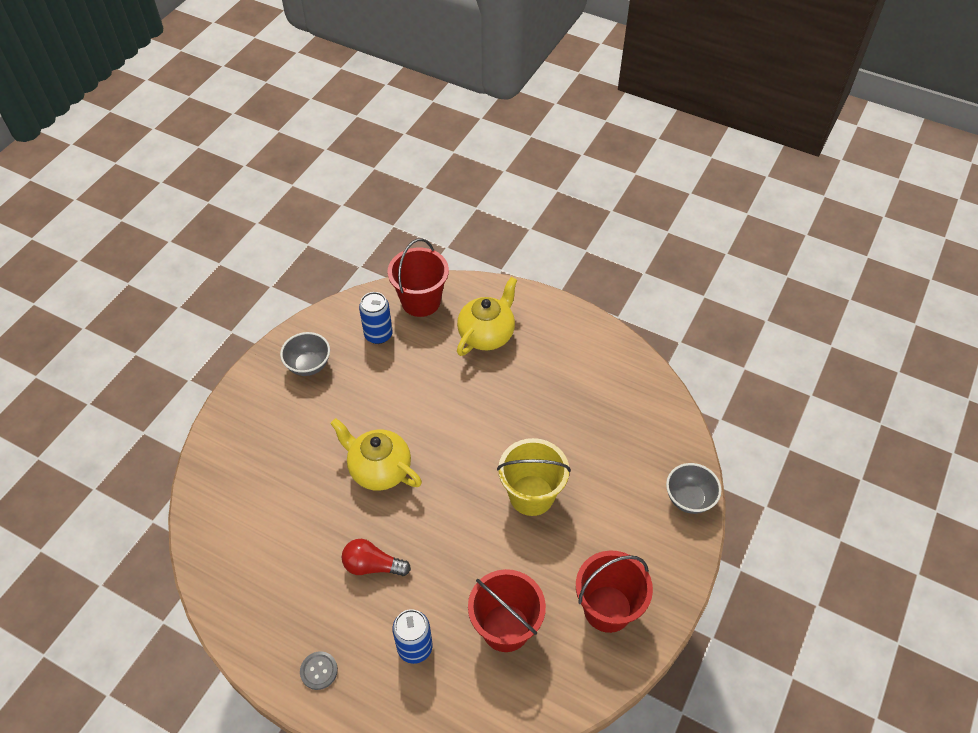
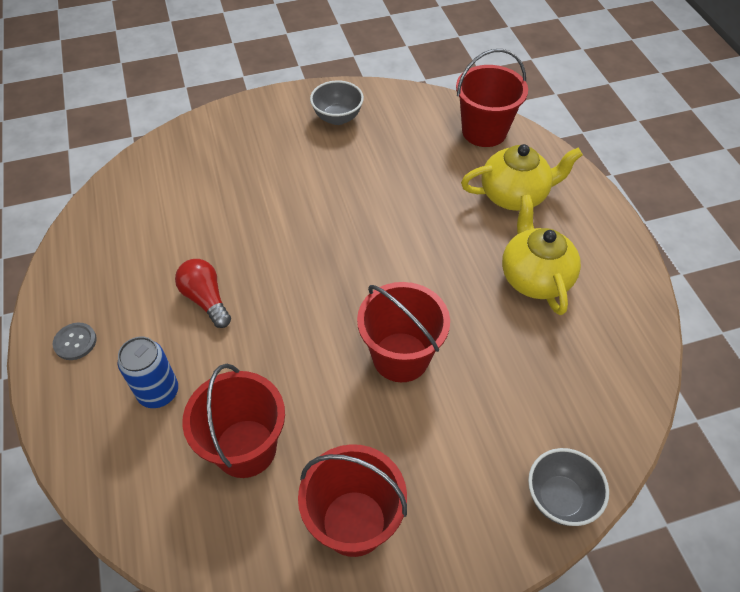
camera: 45 degrees right, 0 degrees up
yellow teapot [330,418,422,491] -> yellow teapot moved to [502,195,581,315]
blue can [359,292,393,344] -> none
yellow bucket [497,438,571,516] -> red bucket [357,282,450,382]

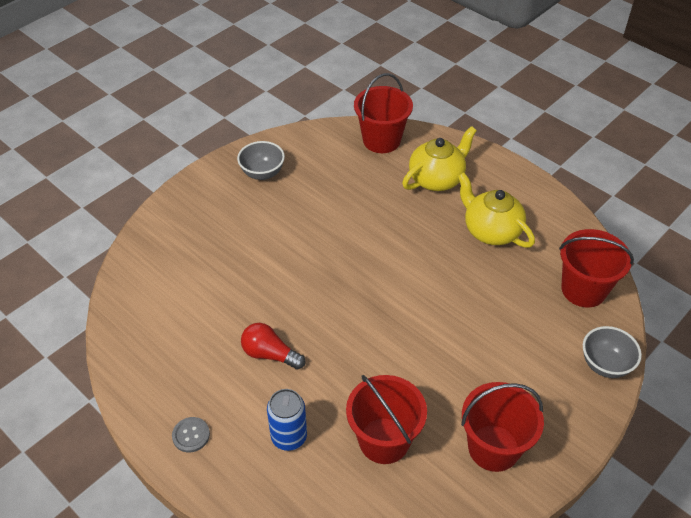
camera: 30 degrees left, 5 degrees down
red bucket [357,282,450,382] -> red bucket moved to [559,229,634,307]

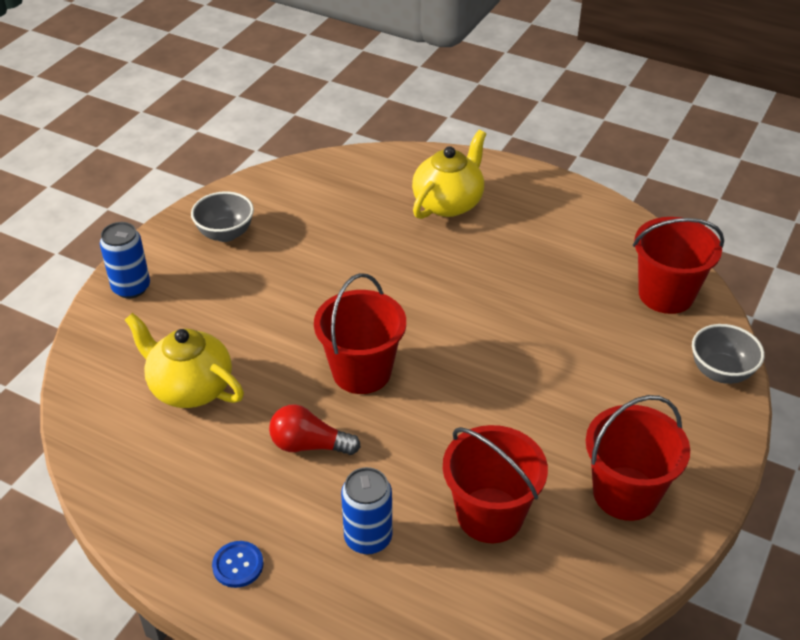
camera: 15 degrees left, 5 degrees down
grey button [172,417,210,452] -> blue button [212,541,263,588]
red bucket [354,73,413,153] -> red bucket moved to [314,273,406,394]
yellow teapot [458,172,535,248] -> yellow teapot moved to [125,313,244,408]
none -> blue can [100,222,150,299]

